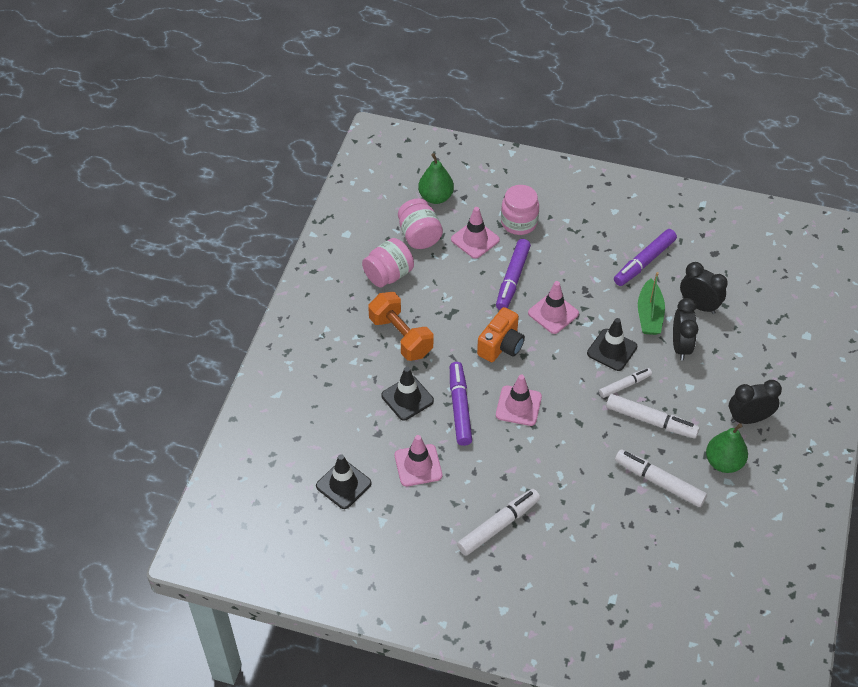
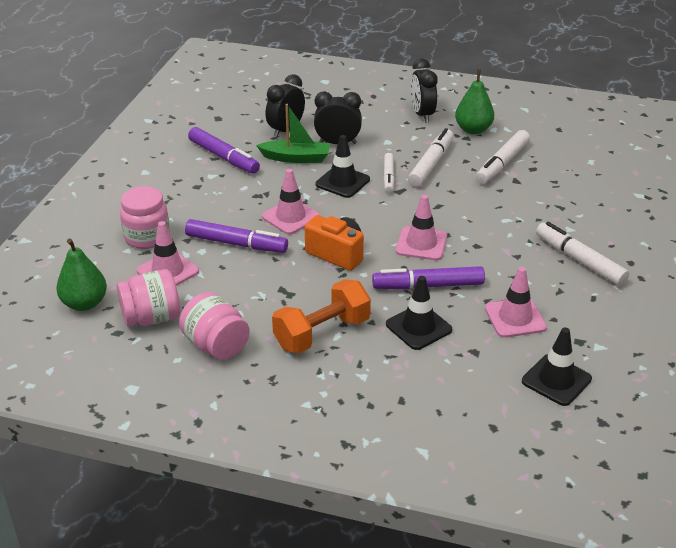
camera: 90 degrees left, 15 degrees down
white marker [599,368,652,398] -> white marker turned 150 degrees counterclockwise [383,153,395,193]

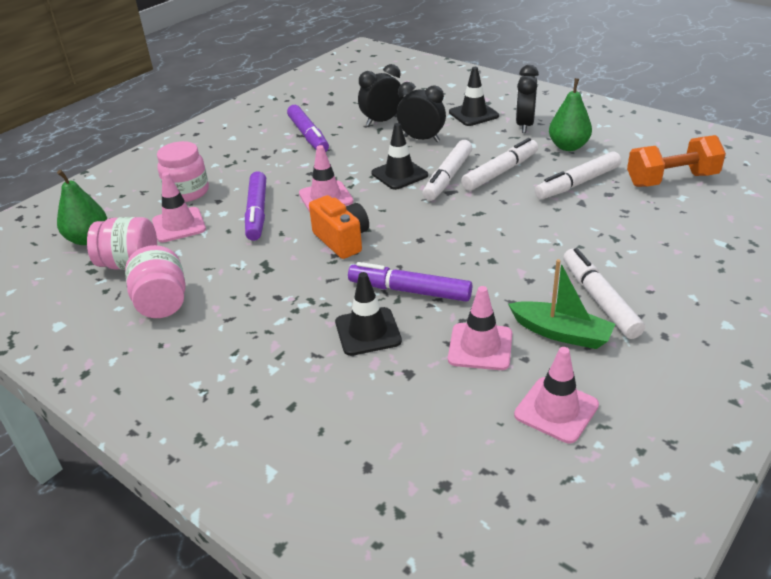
camera: 25 degrees right, 0 degrees up
purple marker [185,219,288,253] -> purple marker turned 45 degrees clockwise [245,171,266,241]
green boat [256,104,330,163] -> green boat moved to [508,259,615,349]
orange dumbbell [272,279,371,354] -> orange dumbbell moved to [627,135,726,187]
white marker [383,153,395,193] -> white marker [423,140,472,201], size x1.58
pink traffic cone [396,195,447,260] -> pink traffic cone moved to [514,347,599,443]
black traffic cone [522,327,592,406] -> black traffic cone moved to [449,67,499,126]

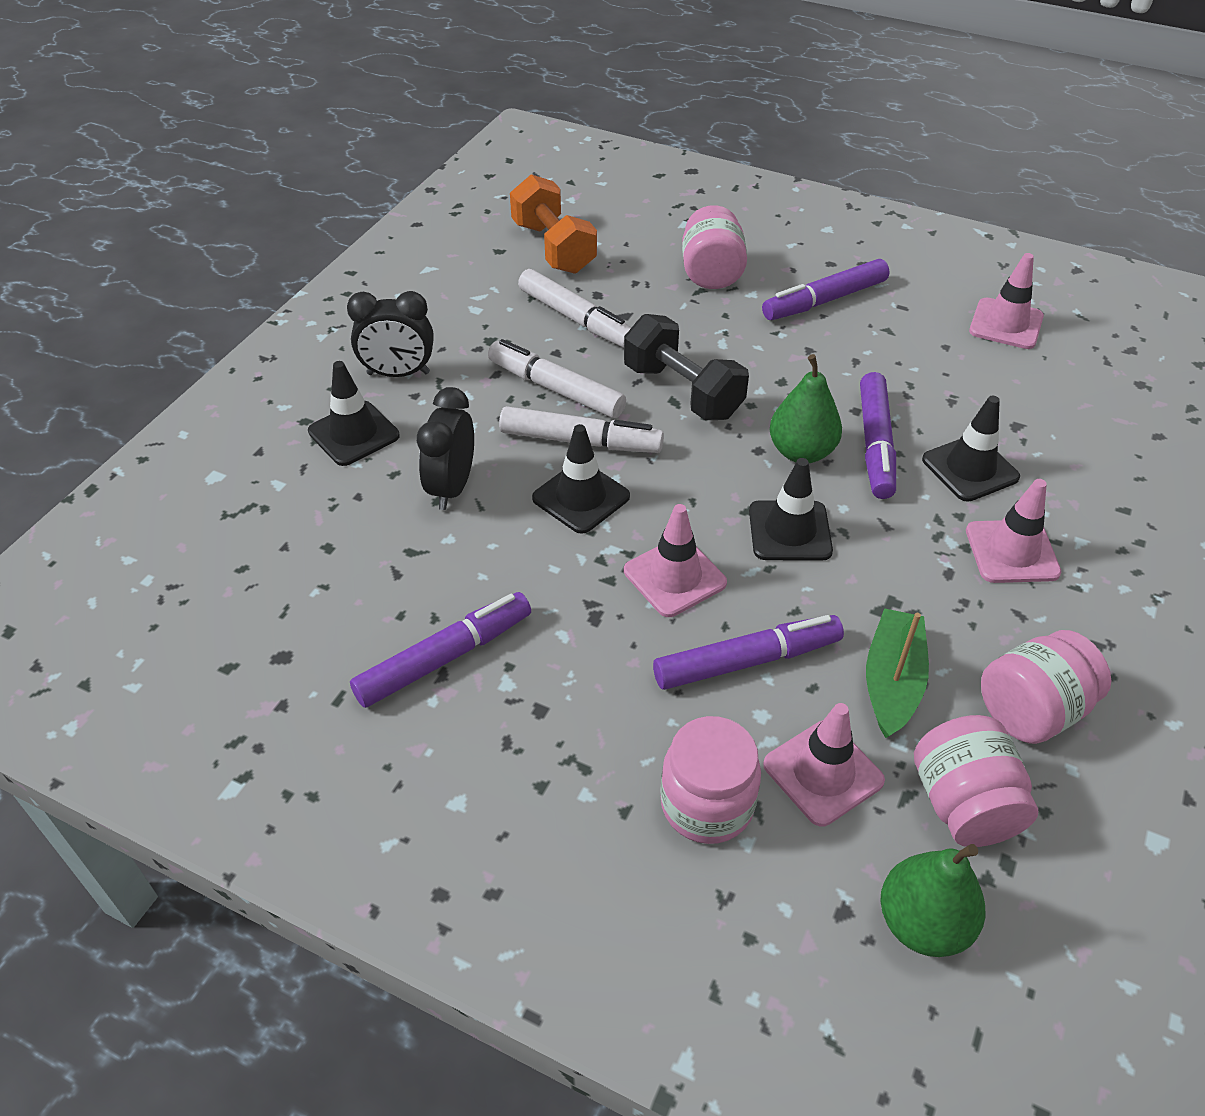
camera: 105 degrees left, 10 degrees up
orange camera [309,195,369,259] -> black traffic cone [749,458,833,561]
black clock [358,64,404,126] -> none
pink traffic cone [448,286,512,370] -> pink traffic cone moved to [966,479,1062,583]
green boat [508,259,615,349] -> green boat moved to [866,608,929,738]
green pear [549,78,592,151] -> green pear moved to [770,354,842,463]
white marker [563,248,645,339] -> purple marker [762,259,890,320]
none -> black dumbbell [624,314,749,420]
none -> pink jar [682,205,747,289]

